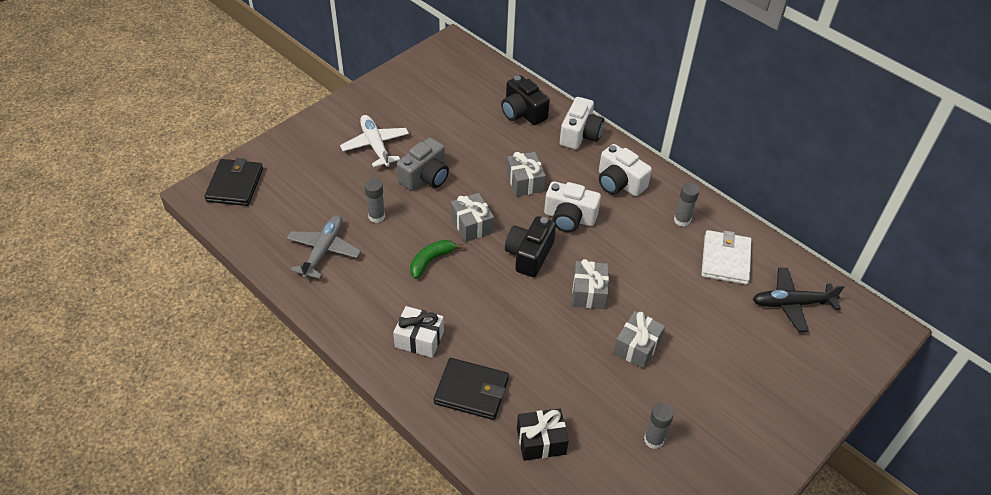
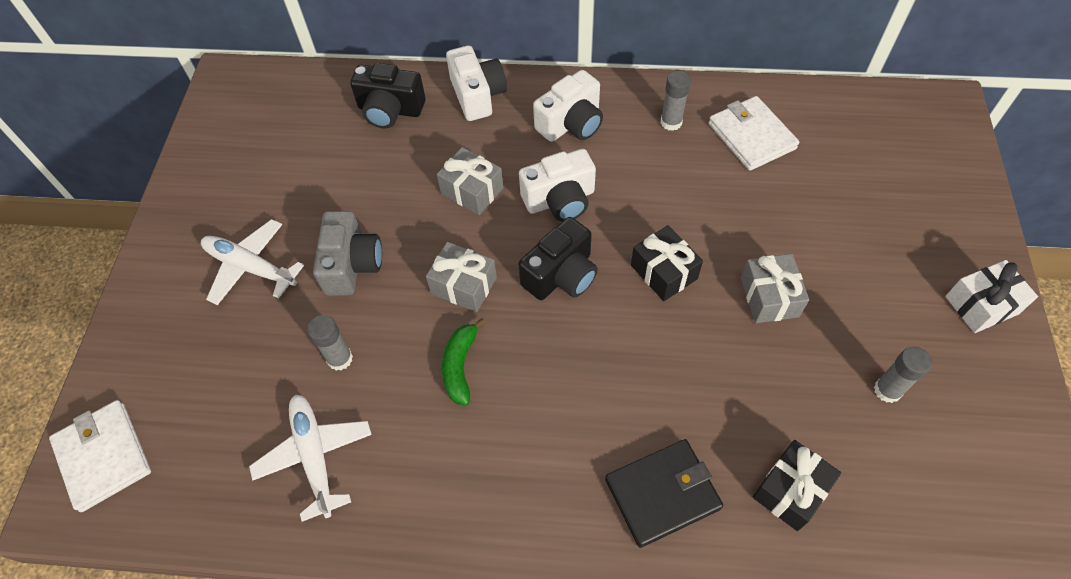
camera: 35 degrees left, 10 degrees up
black wallet [204,158,263,206] -> white wallet [49,400,151,512]
grey plane [286,215,361,279] -> white plane [249,395,372,522]
white gift [393,306,444,358] -> white gift moved to [945,260,1038,333]
black camera [505,216,556,277] -> black camera turned 120 degrees counterclockwise [518,217,598,300]
grey gift [572,259,609,309] -> black gift [631,225,703,301]
white camera [599,144,652,196] -> white camera turned 45 degrees counterclockwise [533,70,603,142]
black plane [753,268,845,332] -> none

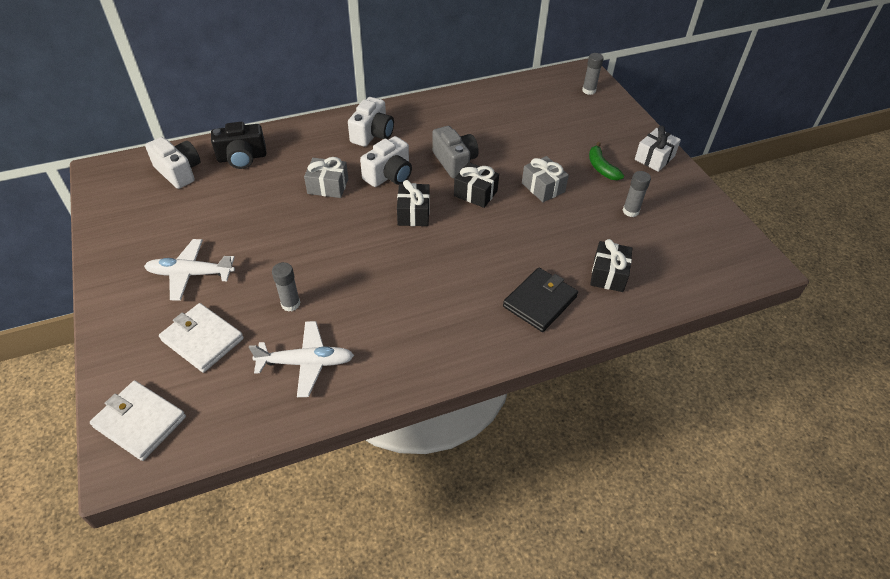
camera: 30 degrees left, 10 degrees down
white plane [249,395,372,522] -> white plane turned 135 degrees clockwise [249,321,354,397]
grey camera [313,211,382,296] -> grey camera moved to [432,126,479,178]
grey gift [426,242,497,312] -> none
green banana [442,318,486,406] -> green banana moved to [589,142,624,180]
white camera [446,45,507,121] -> white camera moved to [145,137,200,189]
black camera [518,217,598,300] -> black gift [397,180,429,226]
grey glue stick [661,71,691,131] -> grey glue stick moved to [582,53,604,95]
white wallet [709,96,799,171] -> white wallet moved to [159,303,244,373]

